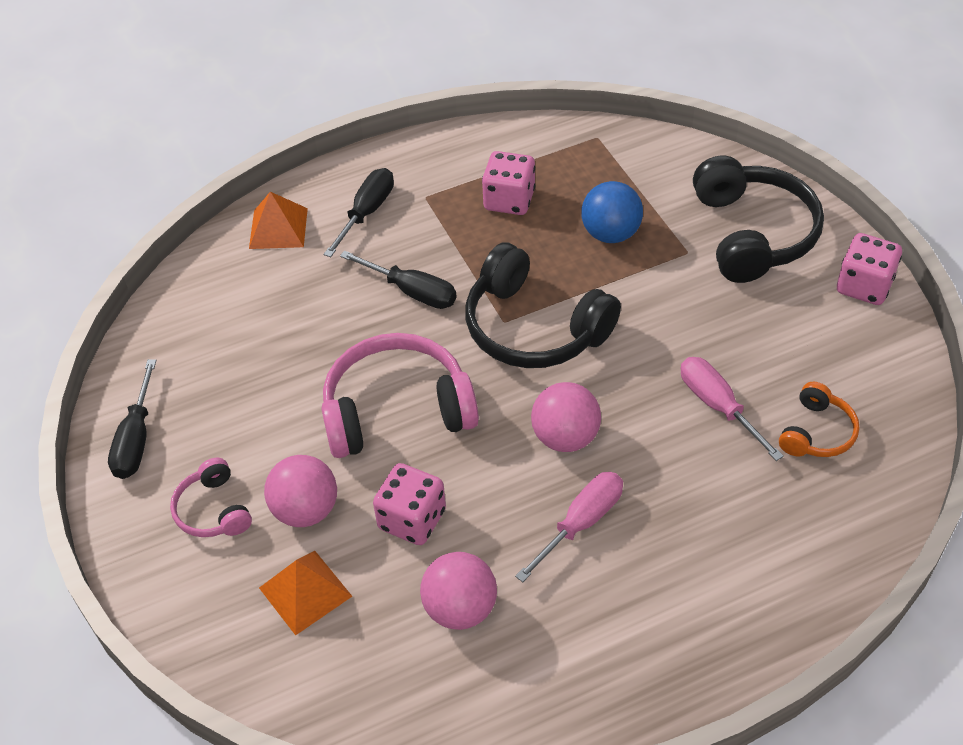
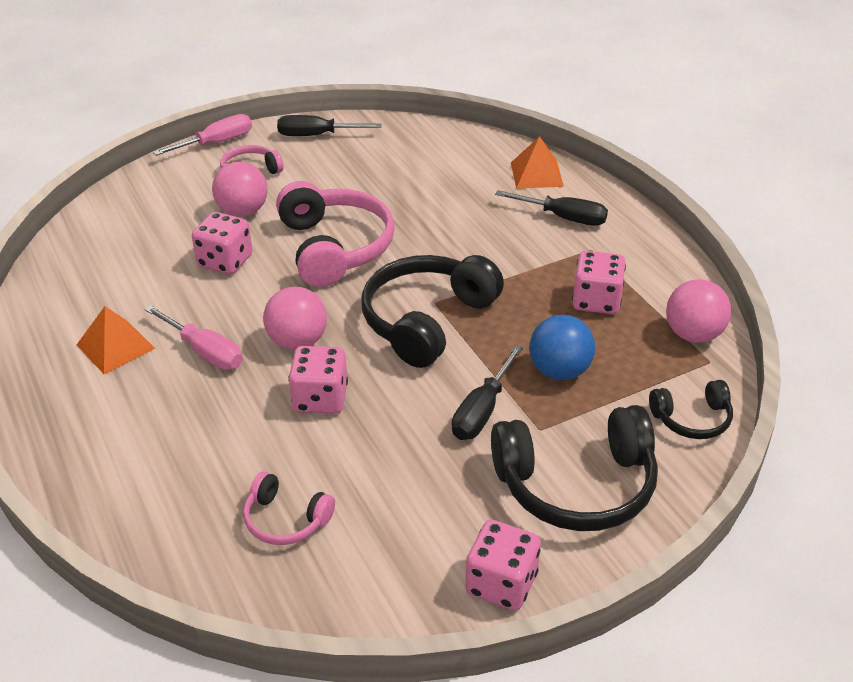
camera: 85 degrees right, 10 degrees down
orange pyramid [259,551,352,635] -> orange pyramid moved to [77,306,155,374]
black screwdriver [340,251,457,309] -> black screwdriver moved to [452,345,523,440]
pink ball [420,552,497,630] -> pink ball moved to [666,280,731,343]
pink screwdriver [681,357,784,461] -> pink screwdriver moved to [153,114,252,156]
orange headphones [779,382,859,457] -> pink headphones [243,471,335,545]
none -> pink dice [288,346,348,414]
none -> black headphones [649,380,733,439]

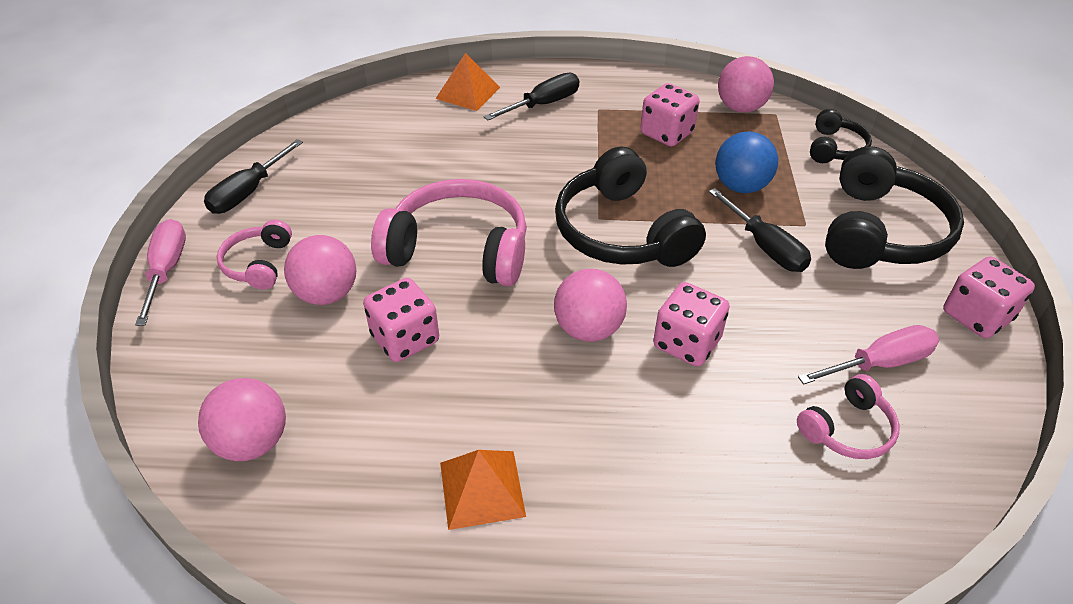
camera: 60 degrees left, 5 degrees up
pink screwdriver [144,305,243,370] -> pink screwdriver moved to [798,325,939,385]
none -> pink ball [198,378,286,461]

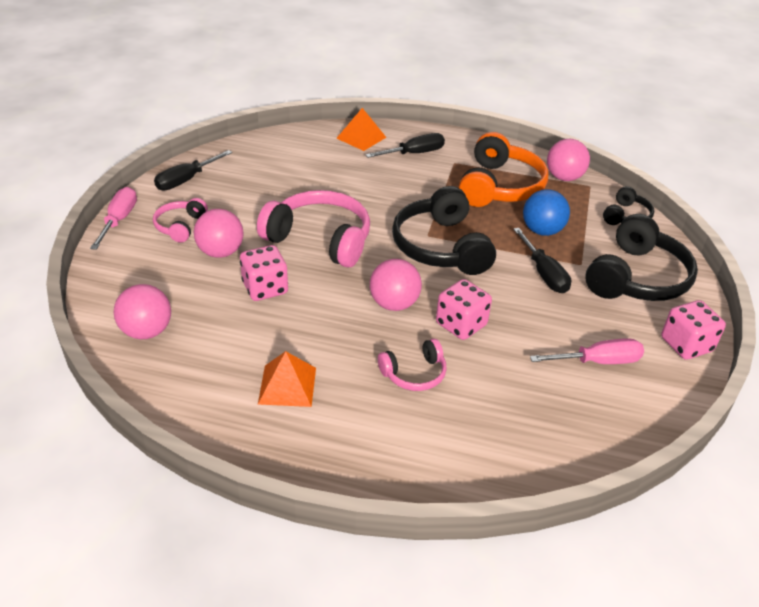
camera: 10 degrees right, 5 degrees down
pink dice [640,83,700,147] -> orange headphones [459,132,548,207]
pink headphones [797,374,899,459] -> pink headphones moved to [378,338,447,391]

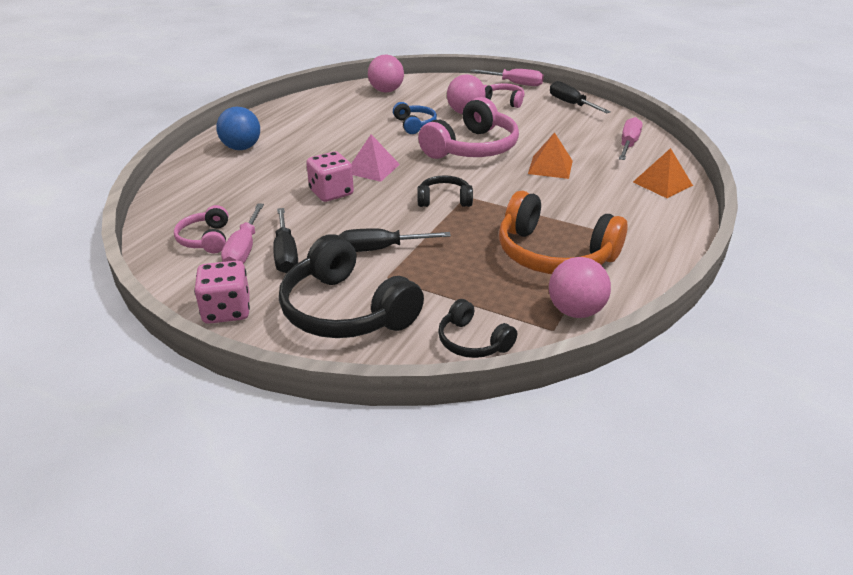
camera: 105 degrees right, 5 degrees down
pink dice [240,245,288,301] -> blue headphones [393,102,437,134]
orange pyramid [258,351,316,407] -> orange pyramid moved to [528,132,573,179]
black screwdriver [365,133,445,158] -> black screwdriver moved to [273,208,298,273]
pink ball [370,259,422,311] -> pink pyramid [351,134,400,182]
pink headphones [378,338,447,391] -> pink headphones moved to [174,205,228,253]
black headphones [392,186,496,275] -> black headphones [418,175,473,207], size x0.52
blue ball [523,189,570,236] -> blue ball moved to [216,107,260,150]
none -> pink screwdriver [619,117,643,160]

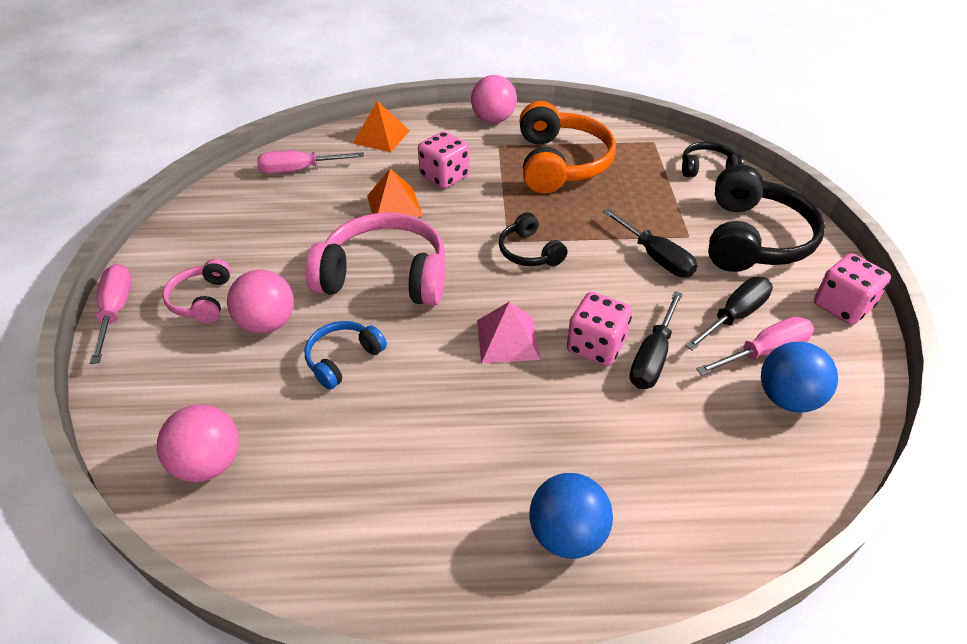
camera: 120 degrees left, 10 degrees up
pink headphones [174,205,228,253] -> blue ball [761,342,838,413]
black headphones [438,299,517,358] -> black headphones turned 105 degrees counterclockwise [682,142,744,177]
pink ball [549,257,611,318] -> pink ball moved to [471,75,517,123]
black screwdriver [550,81,611,113] -> black screwdriver moved to [629,291,683,389]
none -> pink dice [418,131,469,189]

